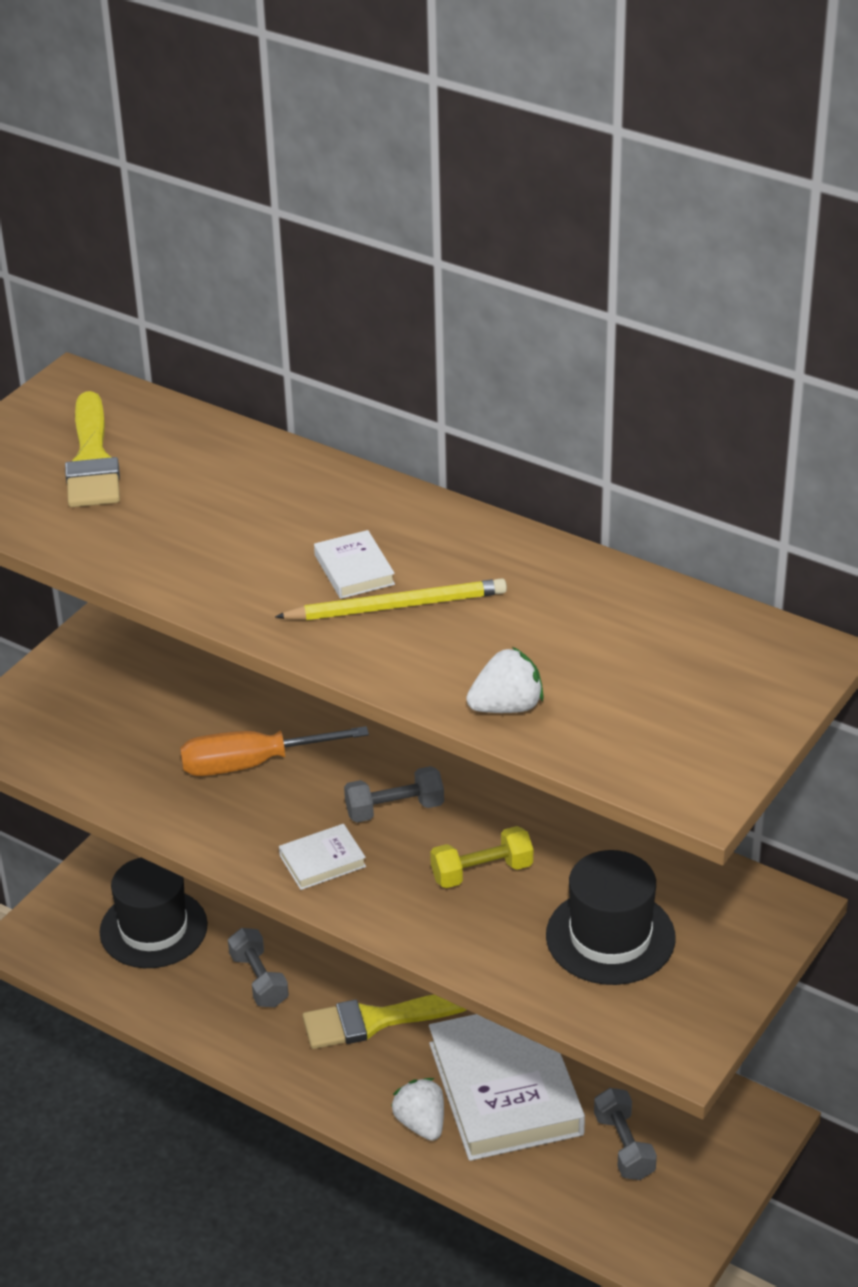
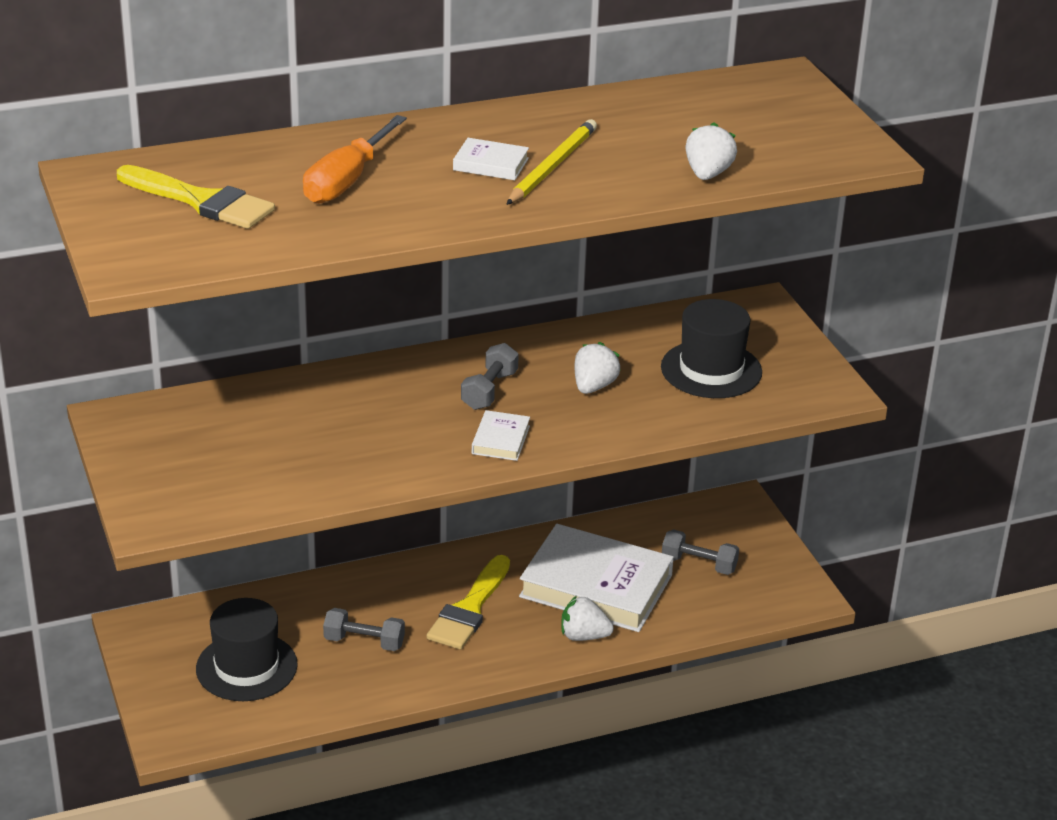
camera: 55 degrees left, 5 degrees down
orange screwdriver [180,726,369,776] -> orange screwdriver moved to [303,115,407,204]
yellow dumbbell [430,826,533,888] -> white strawberry [575,342,621,394]

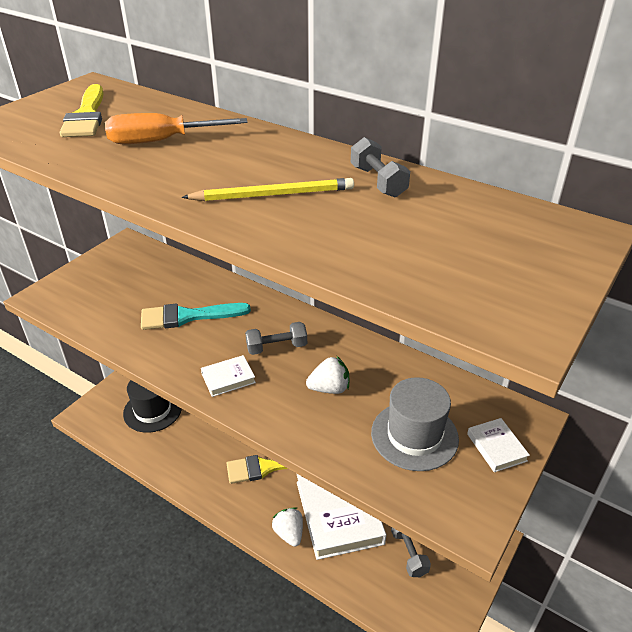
camera: 55 degrees right, 5 degrees up
grey dumbbell [323,608,405,651] -> grey dumbbell moved to [351,137,410,198]
white book [453,138,529,180] -> white book moved to [467,418,530,472]
black hat [661,299,762,398] -> grey hat [371,377,459,471]
white strawberry [685,122,737,180] -> none
none -> turquoise brush [141,303,251,330]

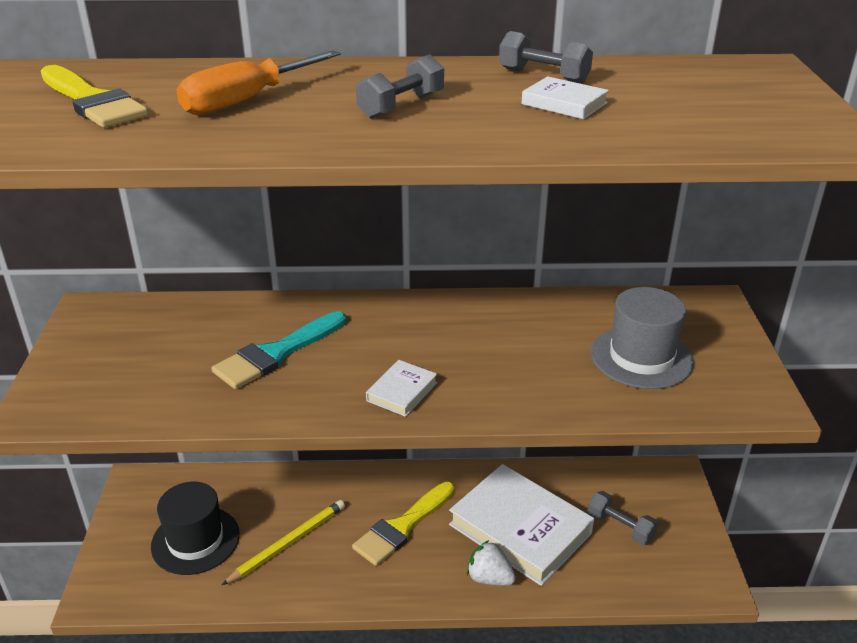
camera: 35 degrees left, 5 degrees down
yellow pencil [182,178,354,201] -> yellow pencil moved to [222,500,345,585]
grey dumbbell [245,322,307,355] -> grey dumbbell moved to [356,54,444,119]
white strawberry [306,356,349,394] -> none
white book [467,418,530,472] -> white book moved to [521,76,609,119]

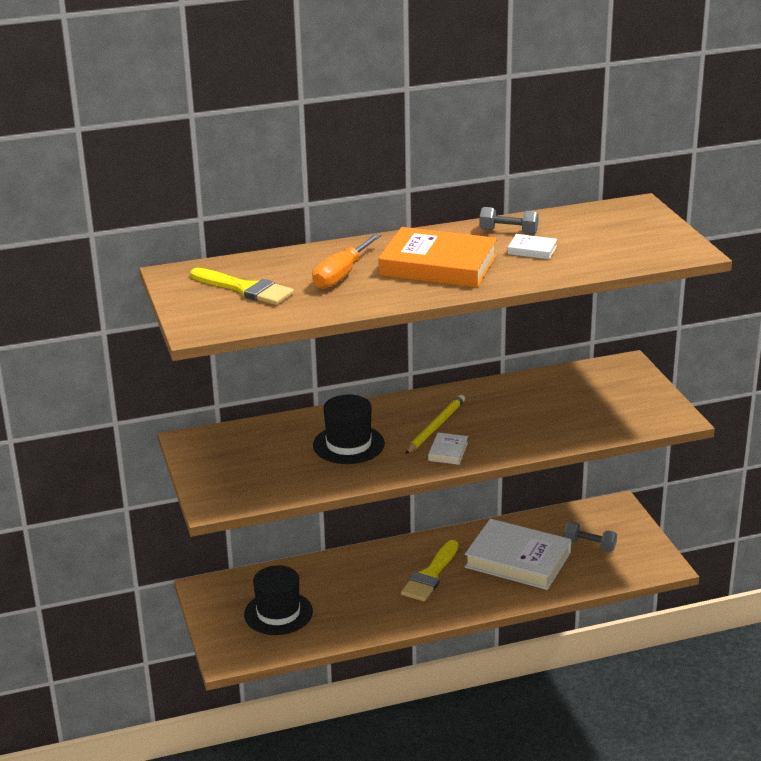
camera: 15 degrees left, 5 degrees down
turquoise brush [211,311,346,389] -> black hat [313,395,385,464]
yellow pencil [222,500,345,585] -> yellow pencil moved to [405,395,465,454]
grey dumbbell [356,54,444,119] -> orange book [378,227,497,288]
white strawberry [467,540,516,586] -> none
grey hat [591,287,694,389] -> none

